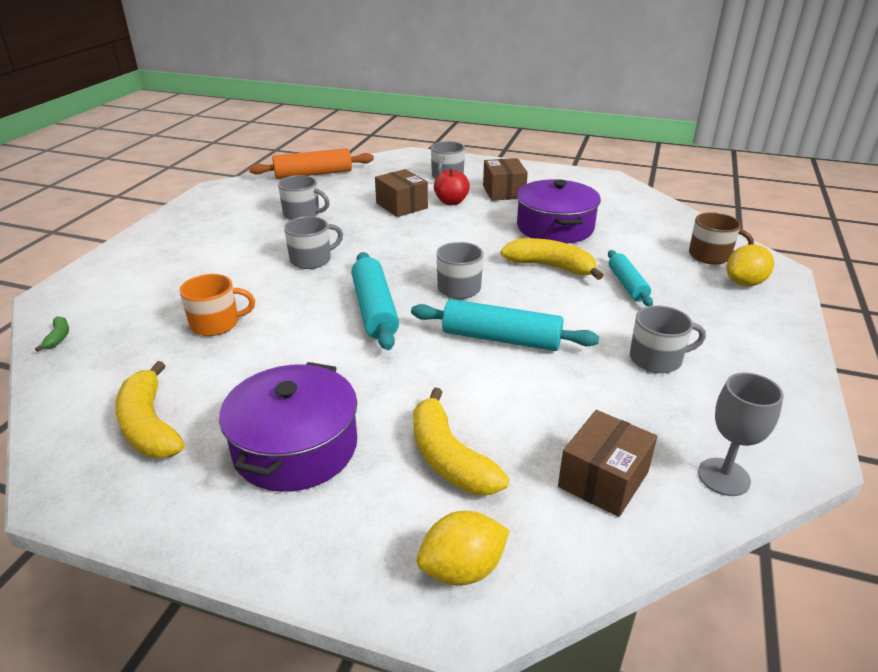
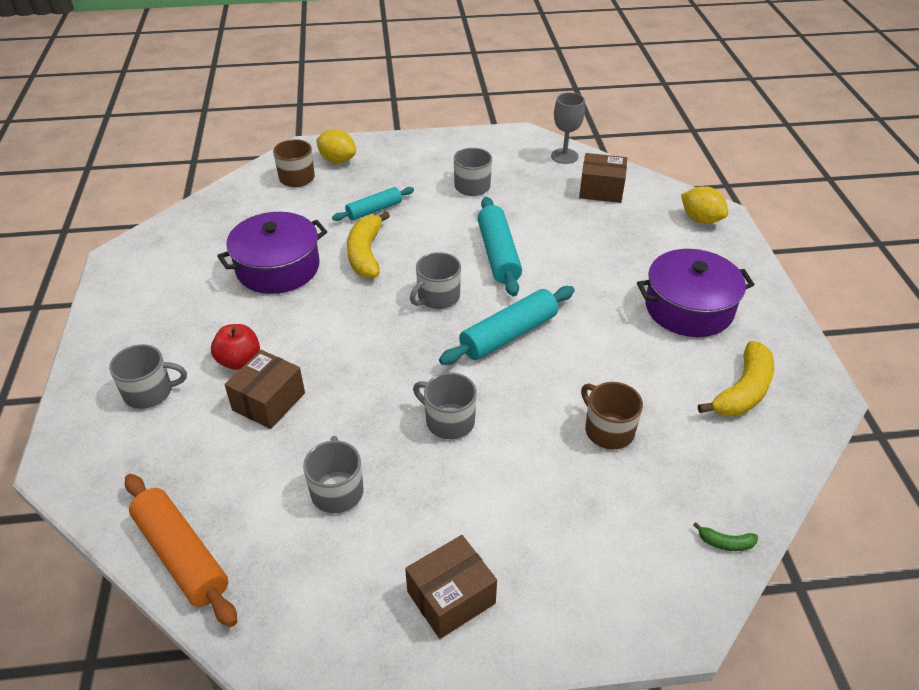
camera: 115 degrees left, 10 degrees up
green banana [35,316,69,352] -> green banana turned 135 degrees counterclockwise [693,522,758,551]
orange mug [179,274,255,336] -> brown mug [581,382,643,449]
yellow banana [413,388,509,495] -> none
brown box [483,158,528,201] -> brown box moved to [405,535,497,639]

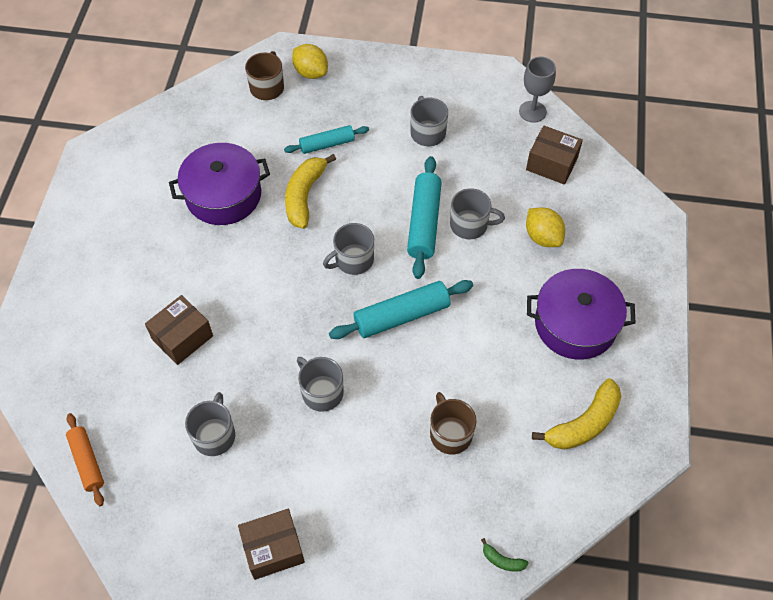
camera: 15 degrees right, 15 degrees up
grey mug [109,344,187,409] -> grey mug moved to [450,188,505,239]
orange rolling pin [125,474,237,627] -> orange rolling pin [66,413,104,506], size x0.64
red apple [211,324,260,370] -> none
yellow lemon [681,186,729,224] -> yellow lemon moved to [526,207,565,247]

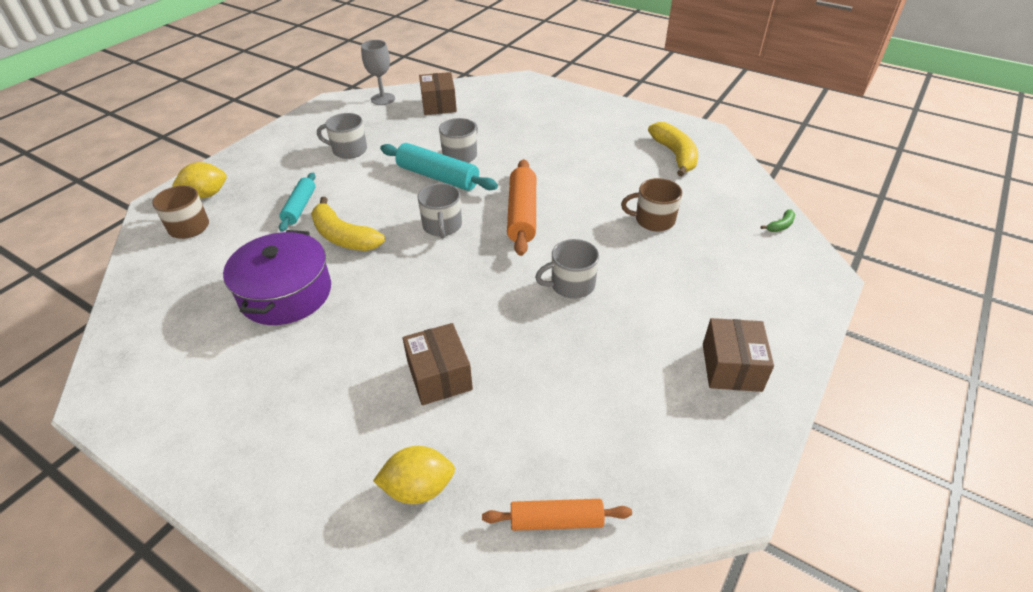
camera: 65 degrees left, 15 degrees down
grey mug [185,392,235,456] -> none
turquoise rolling pin [329,280,473,339] -> orange rolling pin [507,159,536,256]
brown box [526,126,583,185] -> brown box turned 60 degrees counterclockwise [419,72,457,115]
yellow lemon [526,207,565,247] -> yellow lemon moved to [373,446,455,504]
purple pot [527,269,636,360] -> none

